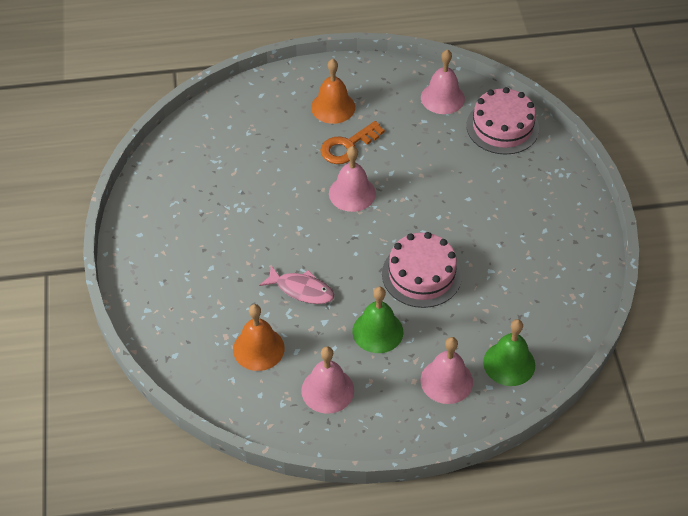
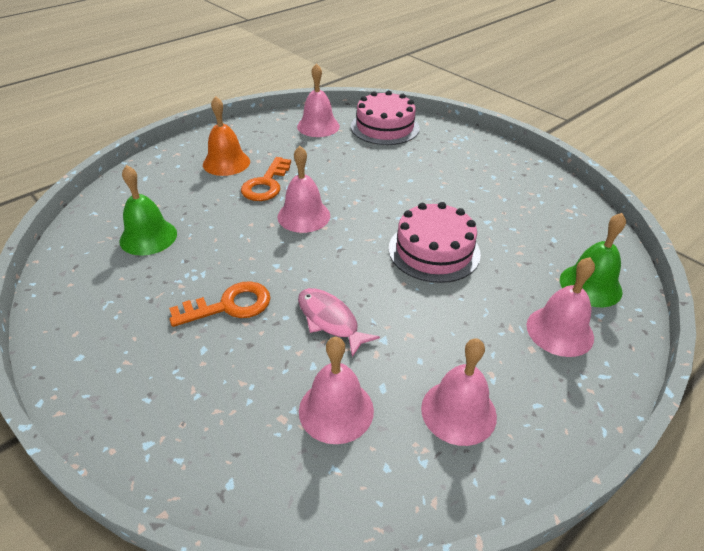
camera: 35 degrees left, 10 degrees down
orange bell [233,304,285,371] -> pink bell [299,337,374,444]
pink fish [259,265,334,304] -> pink fish turned 120 degrees counterclockwise [298,288,380,357]
green bell [353,287,403,353] -> green bell moved to [119,165,177,256]
none -> orange key [169,281,271,327]

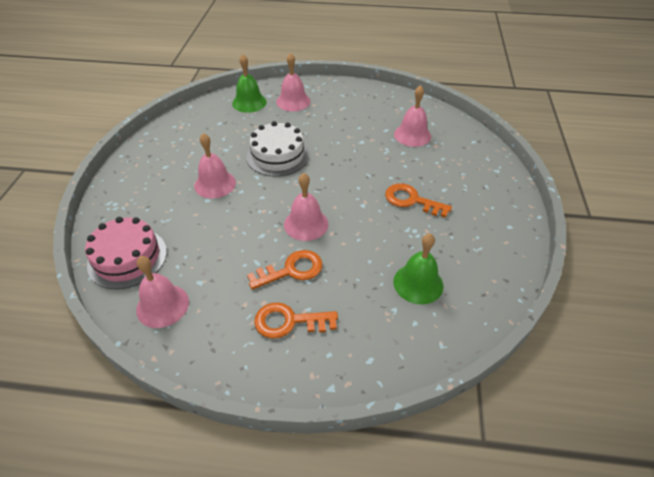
camera: 130 degrees left, 5 degrees up
orange bell [203,96,250,176] -> orange key [254,302,338,339]
pink fish [298,288,380,357] -> none
pink cake [389,202,481,283] -> white cake [246,121,309,176]
pink bell [421,338,497,446] -> pink bell moved to [194,133,236,198]

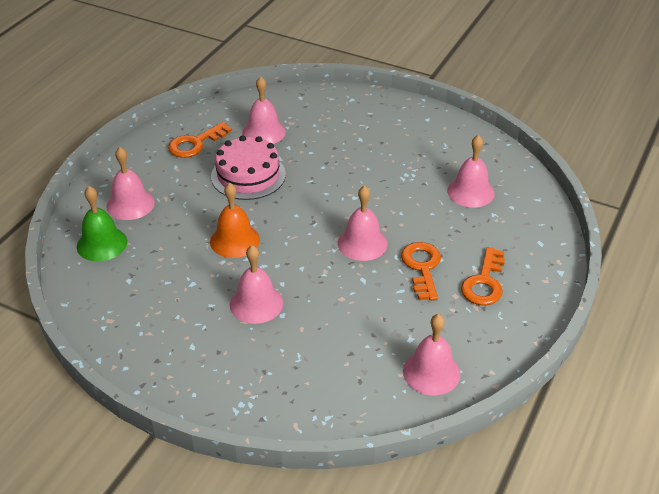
camera: 70 degrees left, 5 degrees down
pink cake [85,217,167,289] -> pink cake moved to [211,135,286,200]
white cake [246,121,309,176] -> orange bell [210,183,260,258]
orange key [385,183,452,218] -> orange key moved to [168,122,232,158]
green bell [393,233,443,304] -> pink bell [447,135,495,208]

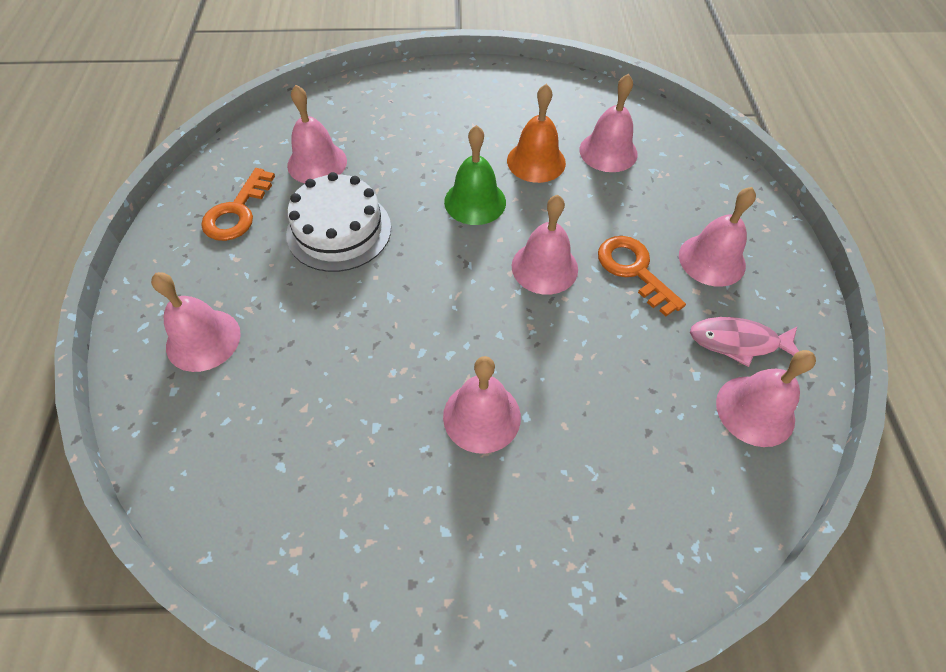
camera: 30 degrees left, 15 degrees up
green bell [77,186,127,261] -> green bell moved to [444,125,506,225]
orange bell [210,183,260,258] -> orange bell moved to [507,84,566,183]
pink cake [211,135,286,200] -> white cake [286,172,391,272]
orange key [461,247,505,305] -> pink bell [679,187,756,287]
none -> pink fish [690,317,799,367]

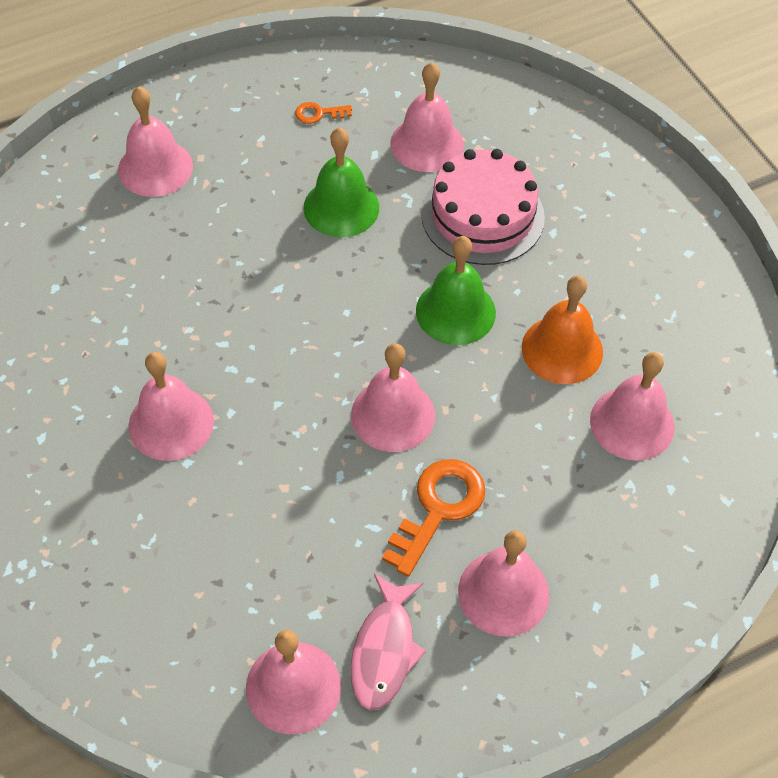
camera: 65 degrees right, 0 degrees up
orange key [201,168,275,241] -> orange key [295,102,352,124], size x0.50
white cake [286,172,391,272] -> green bell [303,128,379,237]
pink fish [690,317,799,367] -> pink fish turned 150 degrees counterclockwise [351,574,426,710]
none -> pink cake [421,149,545,265]

